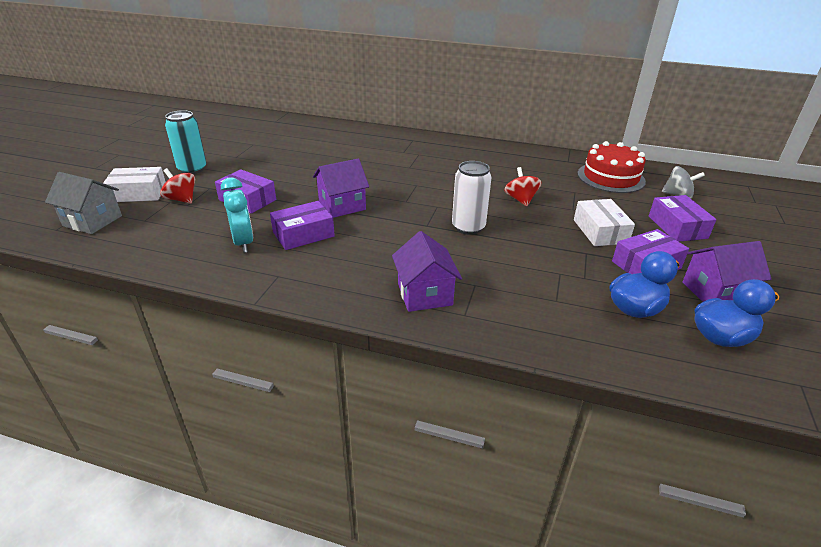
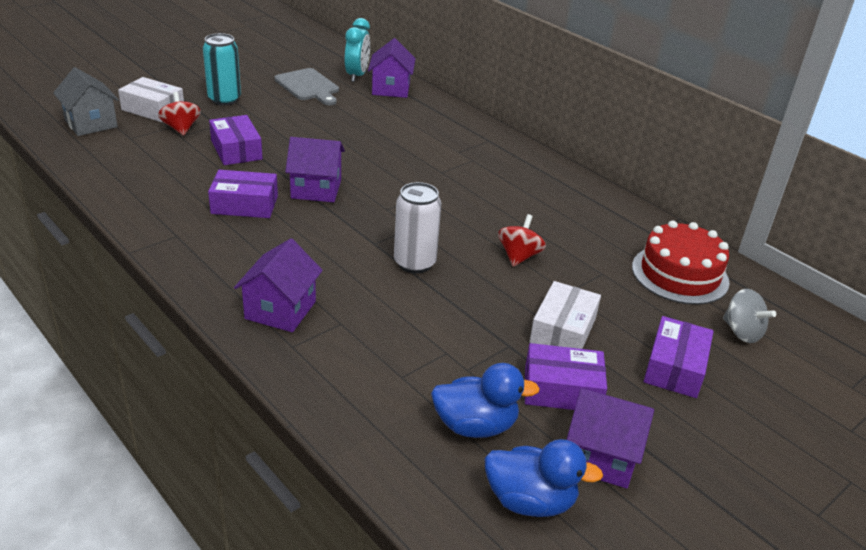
camera: 30 degrees right, 0 degrees up
turquoise clock [221,177,253,253] -> turquoise clock moved to [344,18,370,82]
none -> grey cutting board [274,68,339,105]
none -> purple house [368,38,416,98]

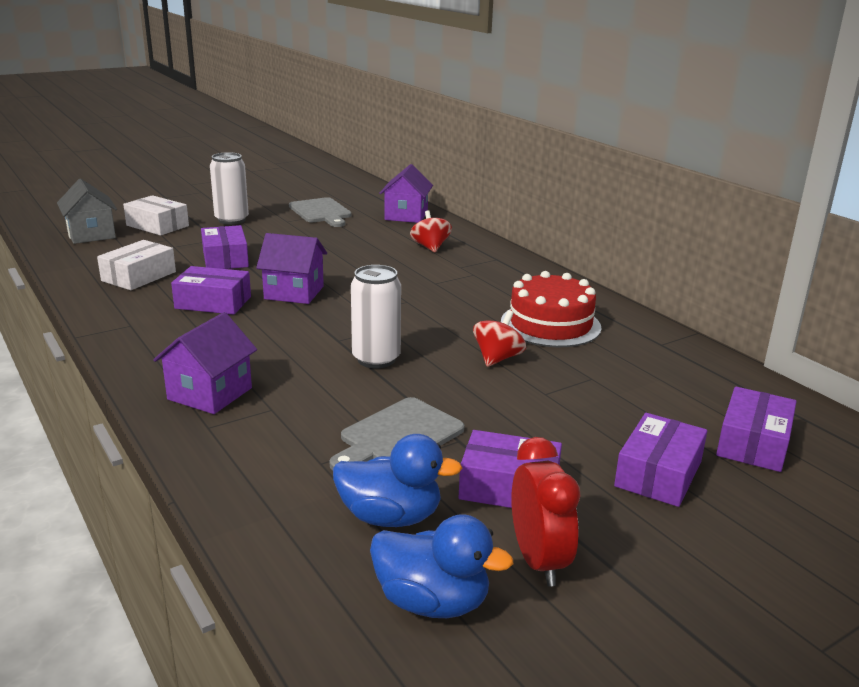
camera: 10 degrees right, 10 degrees down
red spinning top [158,92,201,136] -> red spinning top moved to [410,210,452,253]
turquoise can [203,33,241,106] -> white can [210,152,249,225]
turquoise clock [344,18,370,82] -> none
white box [530,281,601,349] -> white box moved to [97,240,176,290]
purple house [566,388,654,488] -> red clock [511,437,580,587]
red cake [632,220,730,305] -> red cake moved to [501,271,601,347]
grey spinning top [723,289,776,343] -> purple box [716,387,797,472]
none -> grey cutting board [330,397,465,471]

